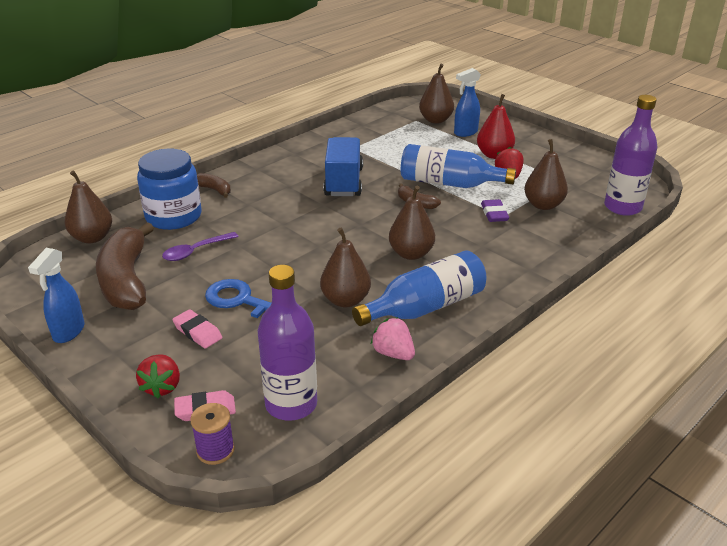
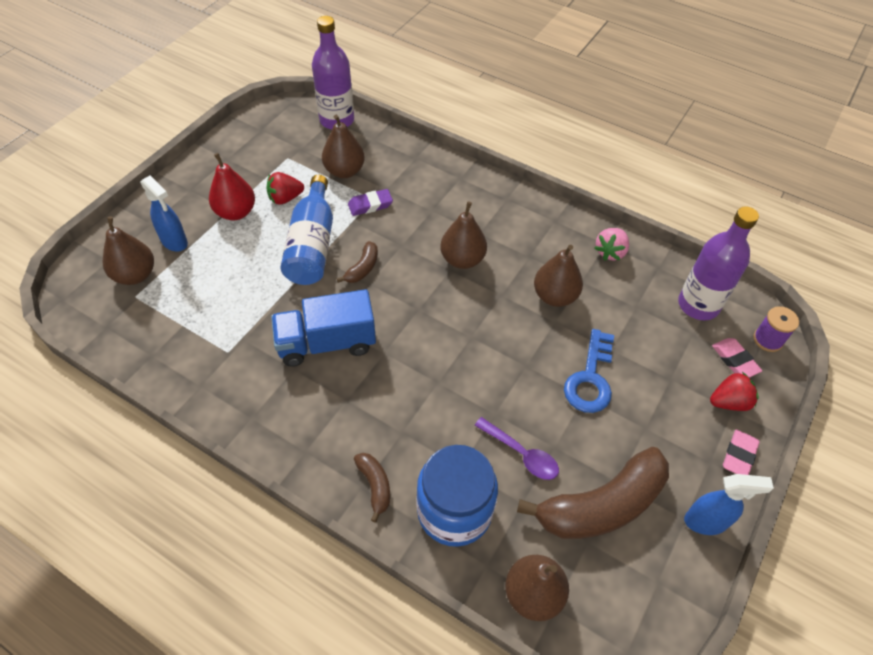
camera: 105 degrees left, 20 degrees up
pink eraser [172,309,222,348] -> pink eraser moved to [723,429,760,475]
brown banana [197,173,231,198] -> brown banana turned 135 degrees clockwise [354,453,390,522]
blue bottle [352,250,487,326] -> none

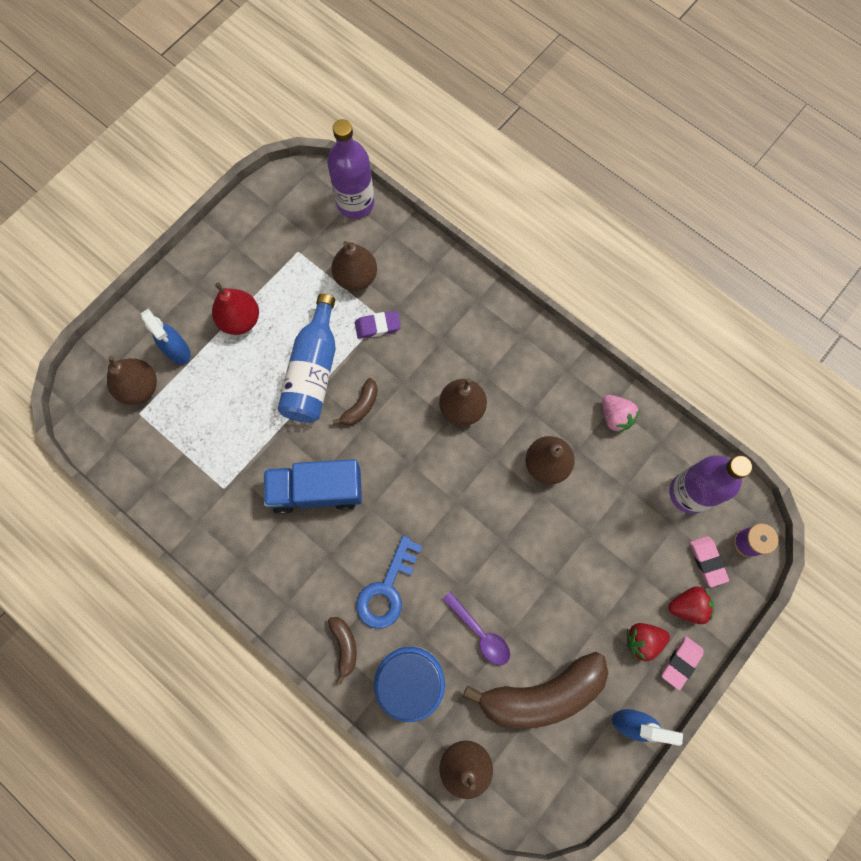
camera: 10 degrees right, 20 degrees up
red strawberry [266,172,304,205] -> red strawberry moved to [627,623,670,661]
blue key [564,329,614,413] -> blue key moved to [356,536,422,629]
pink strawberry [595,228,629,261] -> pink strawberry turned 75 degrees counterclockwise [602,395,640,433]

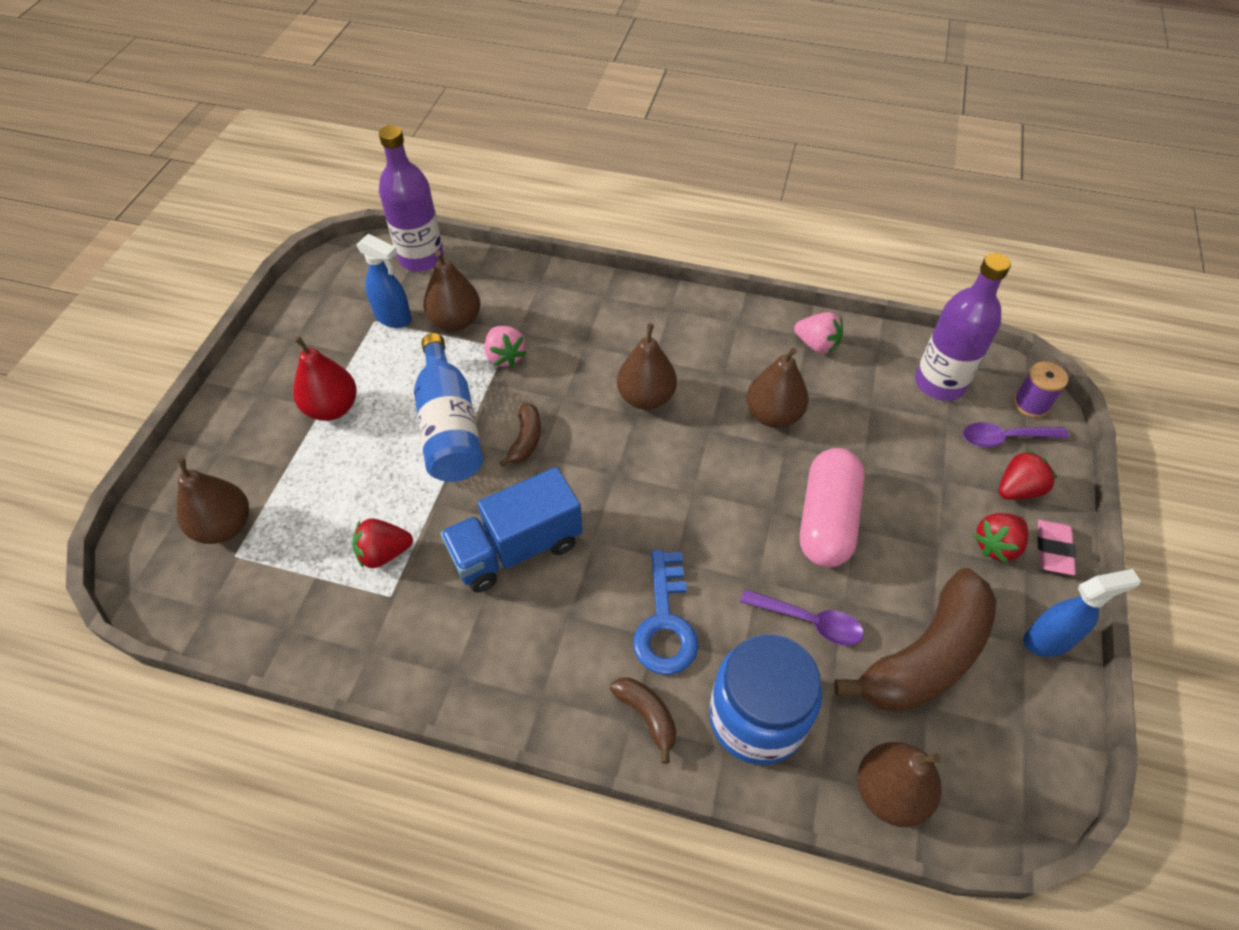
camera: 25 degrees left, 20 degrees down
blue spray bottle [141,309,191,365] -> blue spray bottle moved to [356,234,412,328]
purple eraser [355,311,401,339] -> pink strawberry [484,326,527,368]
pink eraser [689,536,729,587] -> purple spoon [963,422,1069,447]
none -> red strawberry [352,519,413,569]
none -> pink capsule [800,448,865,567]

